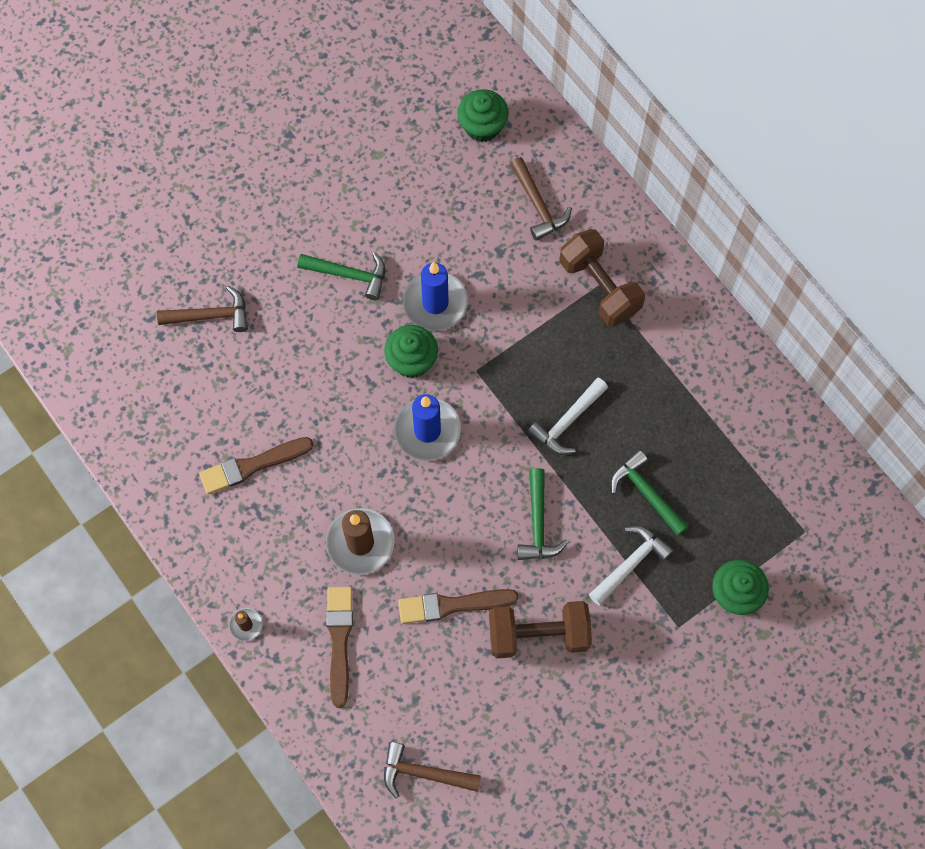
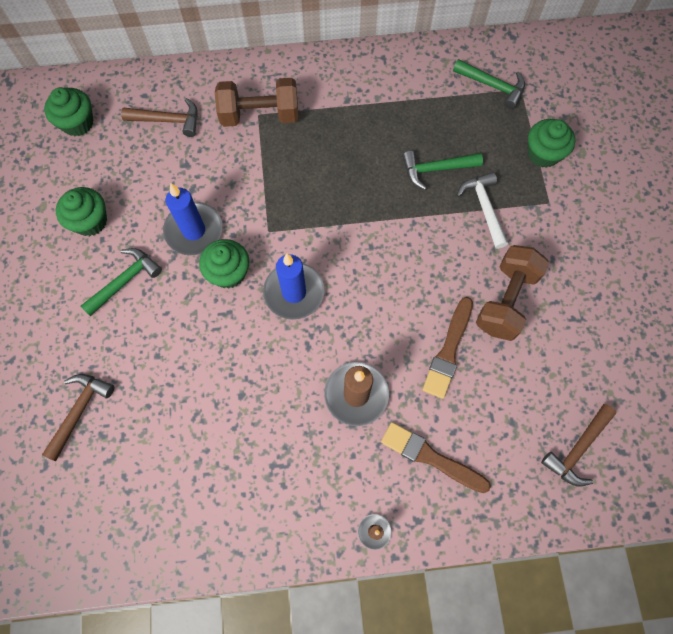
camera: 60 degrees left, 0 degrees up
brown brush [199,437,314,494] -> none
green hammer [517,468,568,560] -> green hammer moved to [453,59,525,109]
white hammer [527,378,608,455] -> none
none -> green cupcake [56,187,107,236]

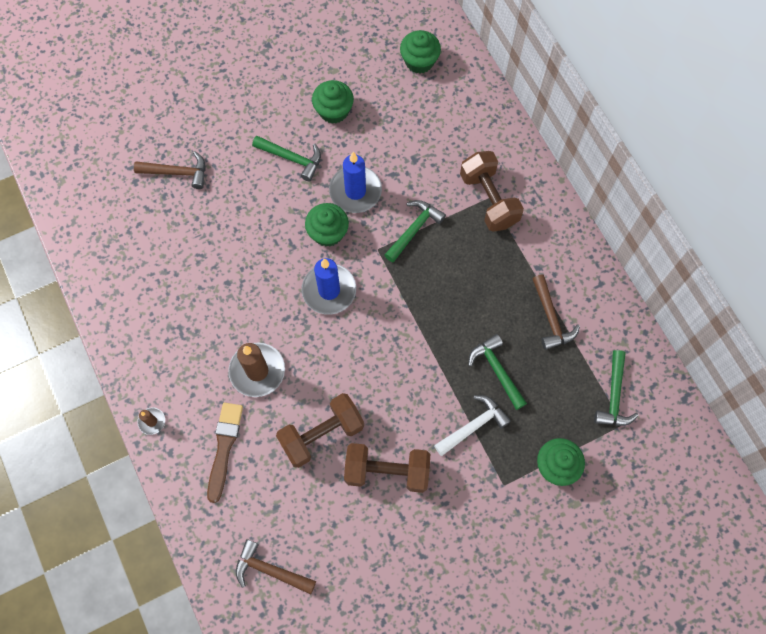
camera: 70 degrees right, 0 degrees up
brown hammer [121,98,198,137] -> brown hammer moved to [533,275,580,350]
brown brush [423,297,473,399] -> brown dumbbell [276,393,364,468]
none -> green hammer [384,200,446,262]

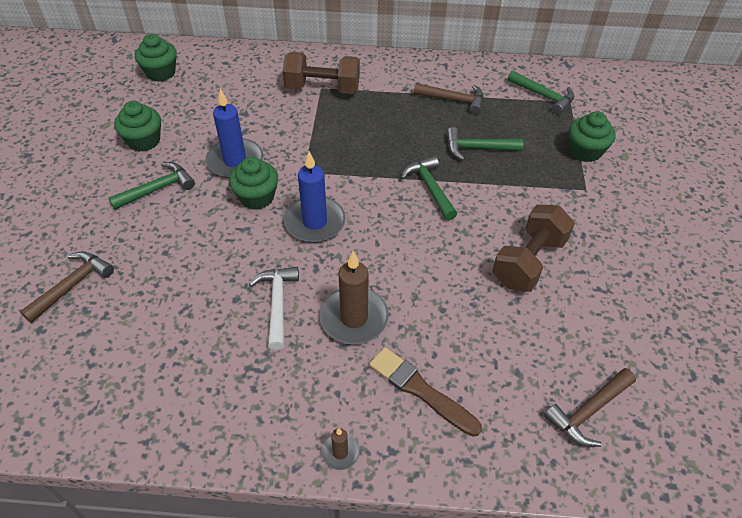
camera: 60 degrees left, 20 degrees down
brown dumbbell [276,393,364,468] -> none
green hammer [384,200,446,262] -> green hammer moved to [401,156,457,221]
white hammer [434,395,511,456] -> white hammer moved to [249,267,299,350]

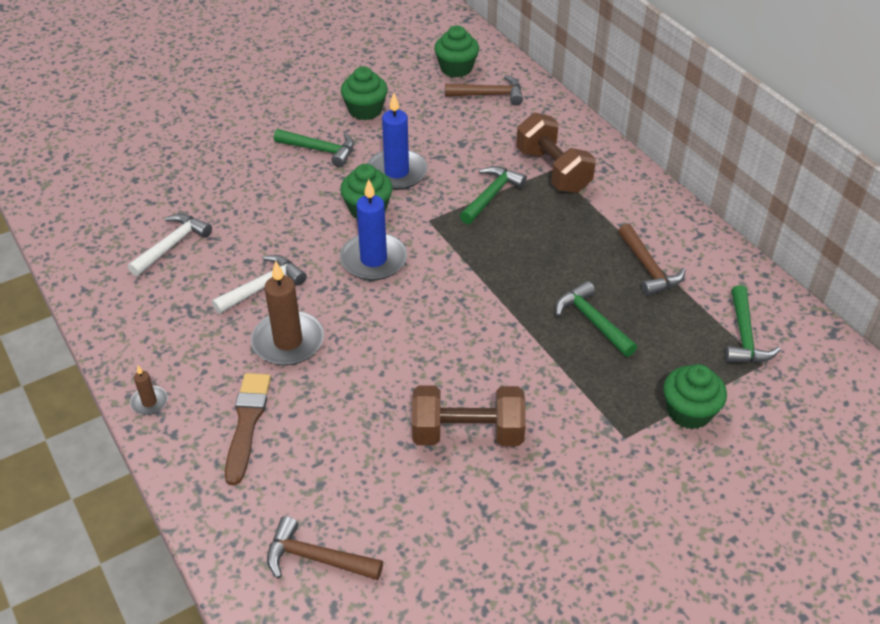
camera: 55 degrees right, 5 degrees down
brown hammer [20,251,114,323] -> brown hammer moved to [445,75,523,105]
green hammer [401,156,457,221] -> green hammer moved to [460,166,527,224]
none -> white hammer [128,214,212,276]

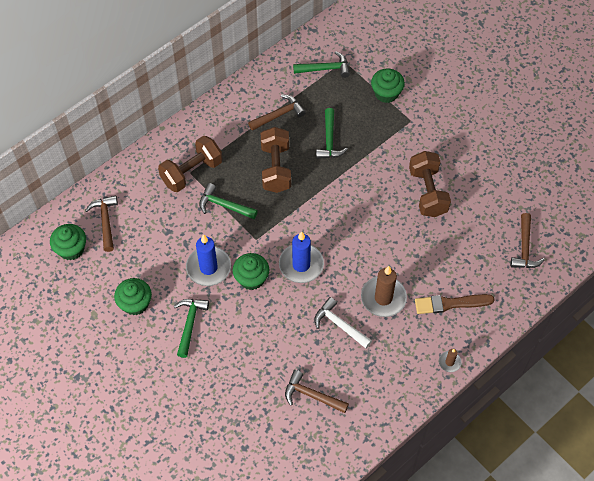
camera: 100 degrees left, 15 degrees up
white hammer [128,214,212,276] -> brown hammer [285,370,349,413]
green hammer [555,281,637,357] -> green hammer turned 45 degrees counterclockwise [316,108,348,159]
none -> brown dumbbell [261,127,291,193]

